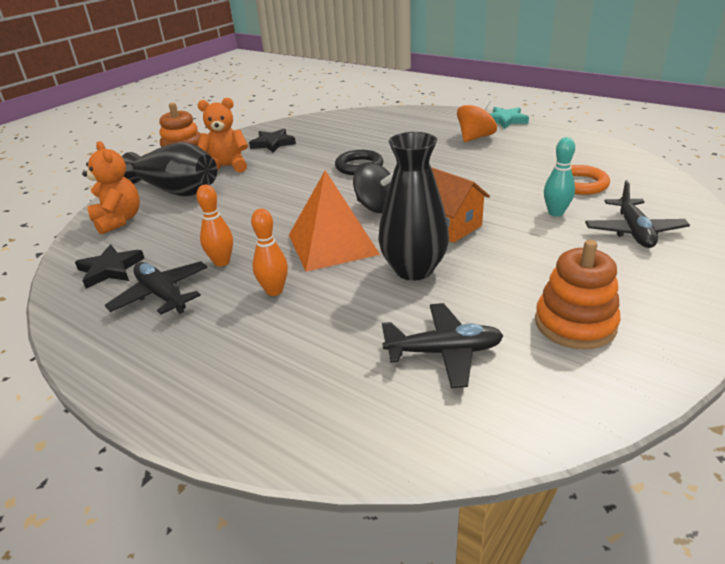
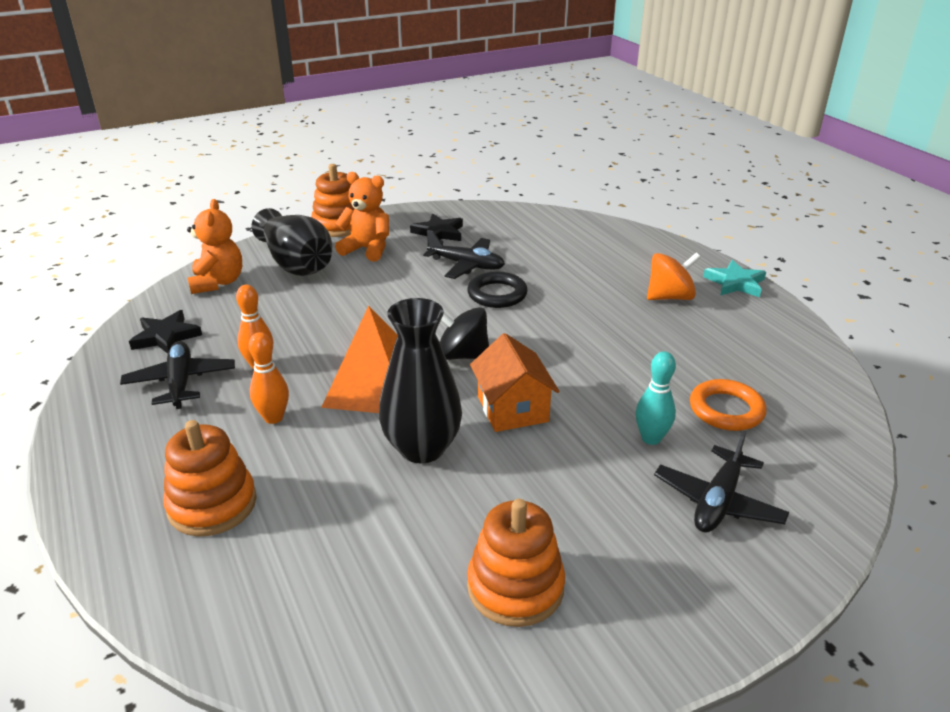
camera: 25 degrees right, 0 degrees up
black spinning top [353,162,394,214] -> black spinning top turned 135 degrees clockwise [440,307,489,360]
black plane [382,303,503,388] -> black plane moved to [423,230,505,279]
none -> orange stacking toy [163,420,256,536]

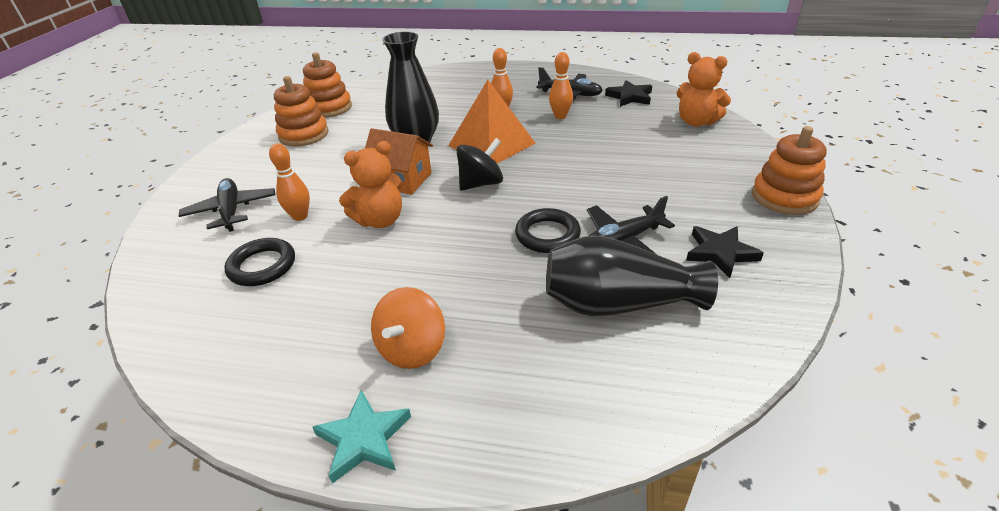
camera: 130 degrees right, 5 degrees up
orange stacking toy [163,420,256,536] -> orange stacking toy moved to [303,52,352,118]
black vase [252,208,332,276] -> black vase moved to [546,236,718,316]
orange teddy bear [335,172,389,262] -> orange teddy bear moved to [339,141,403,228]
turquoise bowling pin [635,351,676,445] -> orange bowling pin [269,143,310,221]
orange ring [690,379,766,431] -> black ring [224,238,295,286]

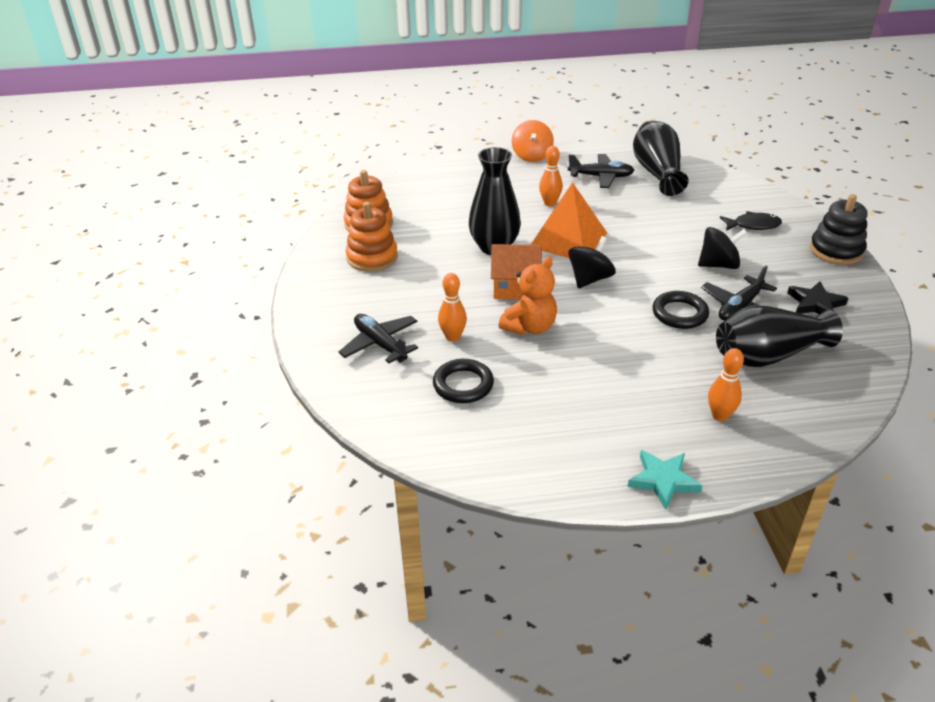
camera: 20 degrees left, 0 degrees up
orange spinning top [371,287,445,369] -> orange spinning top moved to [512,120,554,162]
orange bowling pin [549,52,573,119] -> orange bowling pin moved to [708,348,744,421]
black star [605,80,652,107] -> black vase [633,121,689,196]
orange teddy bear [676,52,731,127] -> none
orange stacking toy [752,126,827,215] -> black stacking toy [810,194,868,265]
none -> black spinning top [698,227,748,269]
none -> black fish [720,211,782,231]

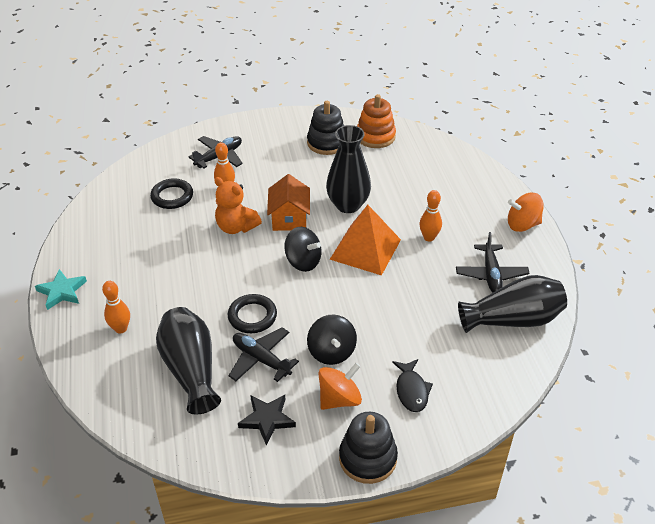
camera: 85 degrees right, 5 degrees up
orange stacking toy [346,202,398,272] -> black stacking toy [307,101,344,155]
none -> orange spinning top [318,363,362,410]

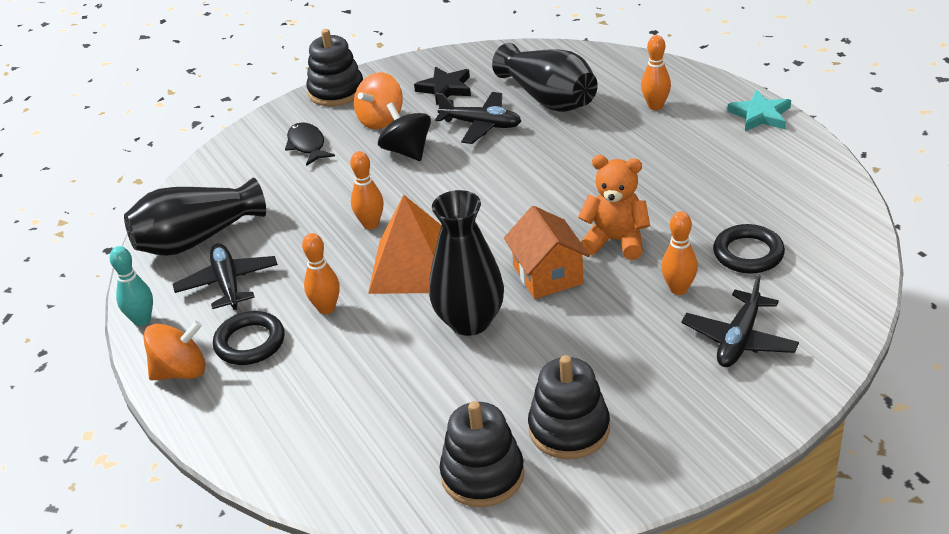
camera: 165 degrees right, 5 degrees down
black ring [228,294,277,333] -> black ring moved to [213,311,285,365]
black spinning top [284,227,321,272] -> none
orange stacking toy [357,94,396,148] -> black stacking toy [440,401,524,507]
none -> turquoise bowling pin [110,246,153,326]
none -> orange bowling pin [350,151,384,229]

